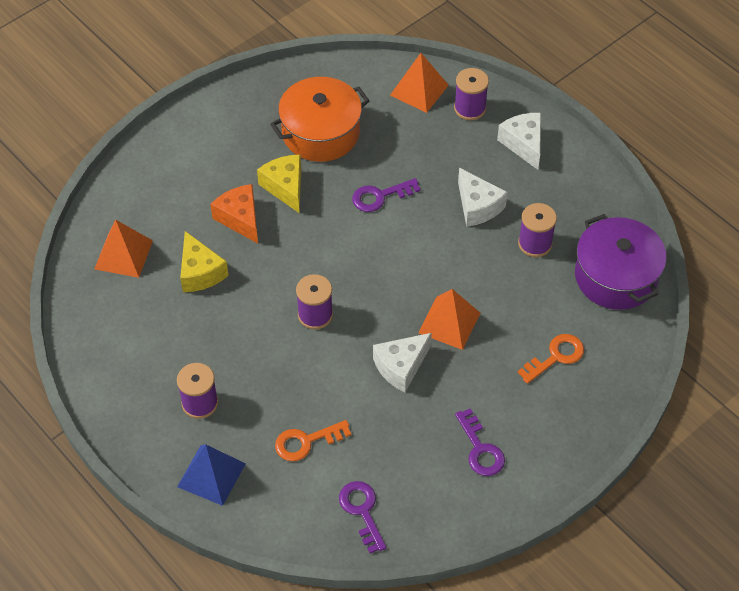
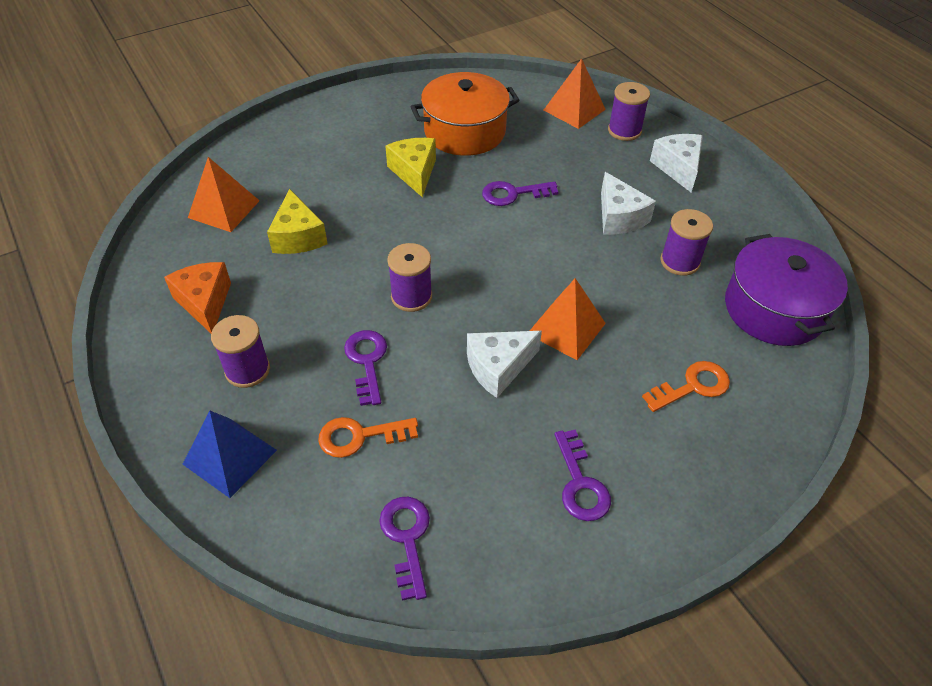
camera: 10 degrees right, 5 degrees down
orange cheese [210,184,258,244] -> orange cheese moved to [164,262,231,333]
none -> purple key [344,330,387,406]

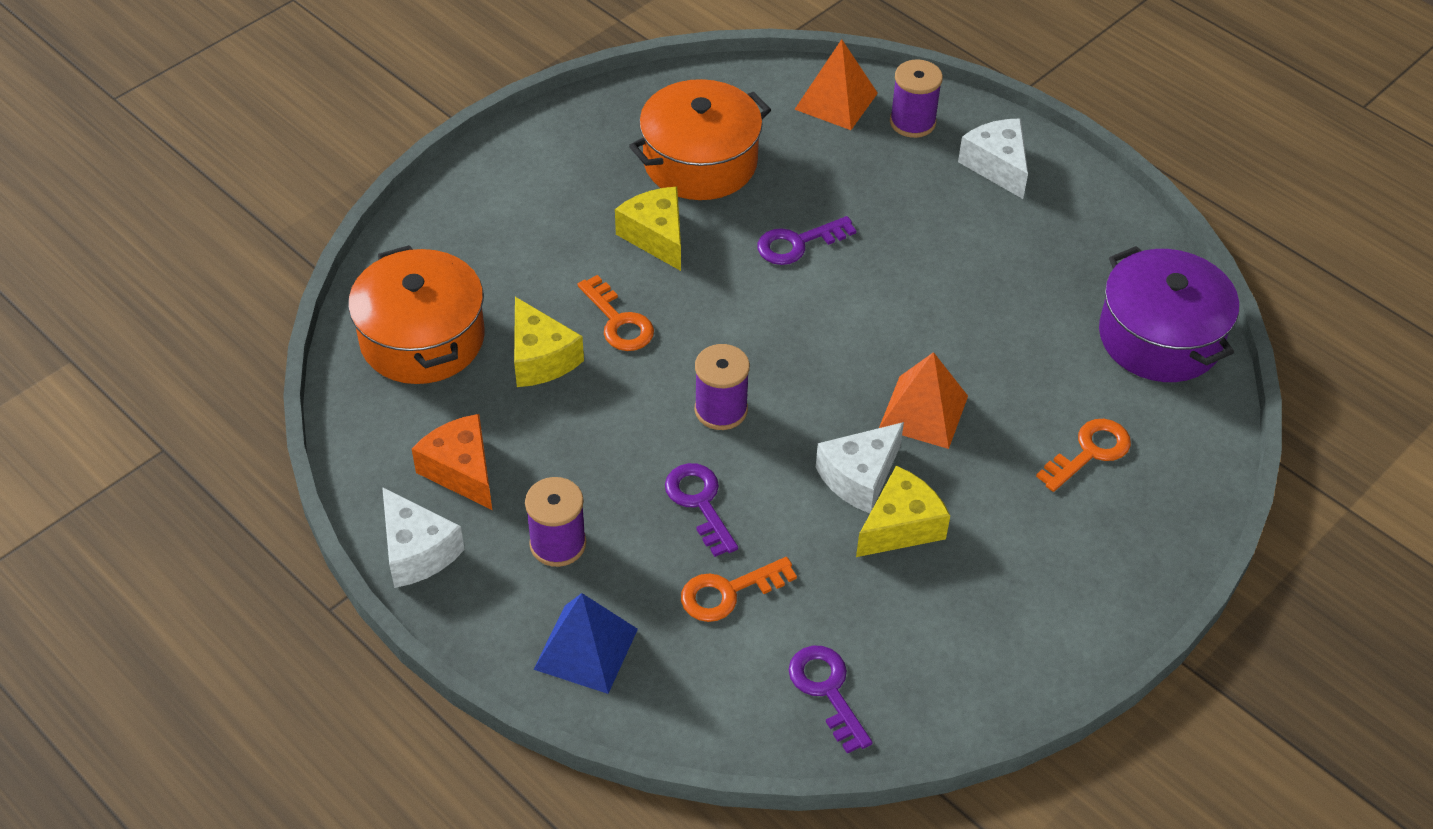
camera: 15 degrees left, 0 degrees up
orange pyramid [188,157,260,232] -> orange pot [348,245,485,384]
purple key [554,429,611,521] -> none
white cheese [601,172,656,235] -> white cheese moved to [382,487,465,588]
purple spool [660,209,713,276] -> none
none -> orange key [577,275,654,351]
none -> yellow cheese [856,466,950,557]

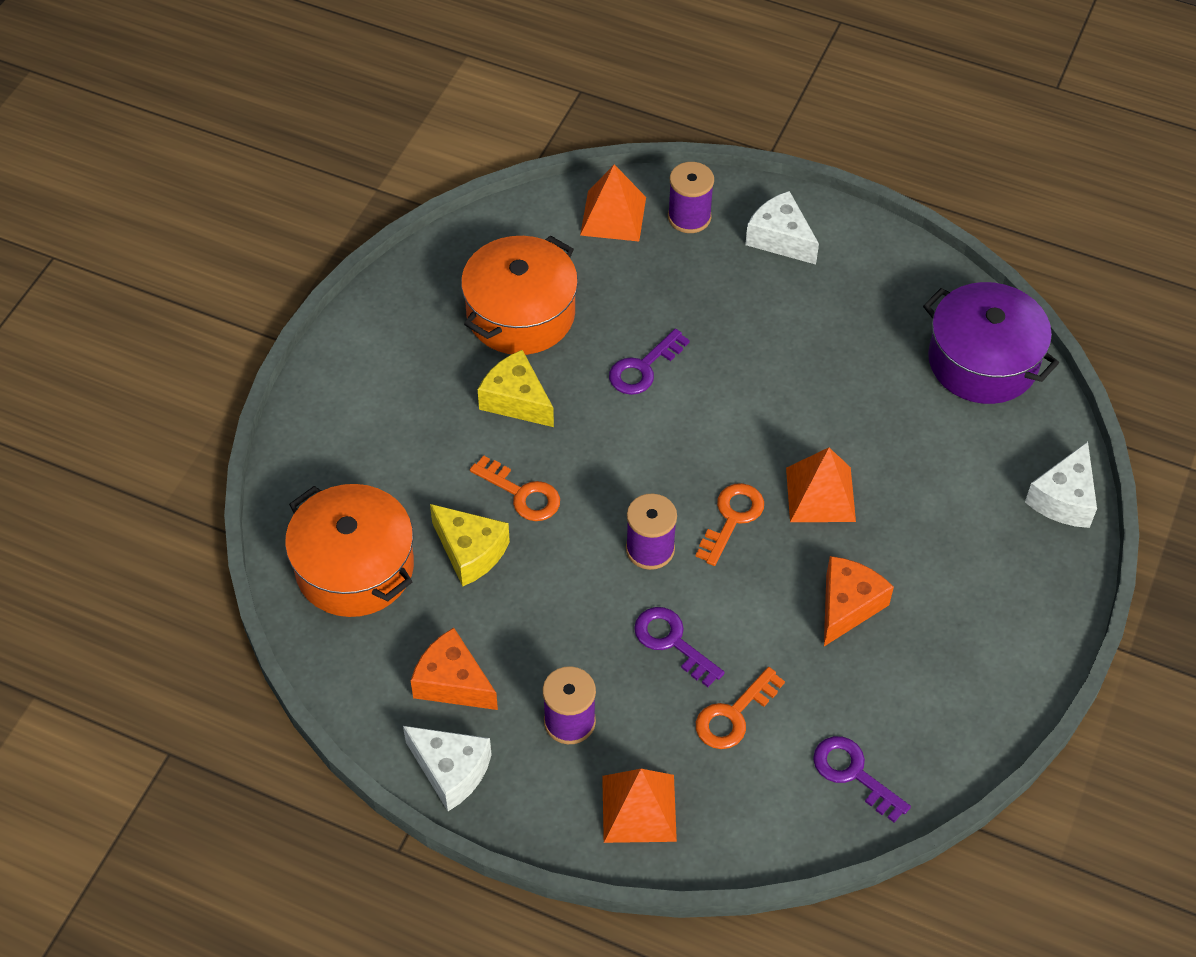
camera: 20 degrees left, 5 degrees up
blue pyramid [533,593,638,694] -> orange pyramid [602,769,677,843]
white cheese [816,422,904,513] -> white cheese moved to [1025,442,1097,528]
yellow cheese [856,466,950,557] -> orange cheese [824,556,894,646]
orange key [1036,419,1131,492] -> orange key moved to [696,483,764,566]

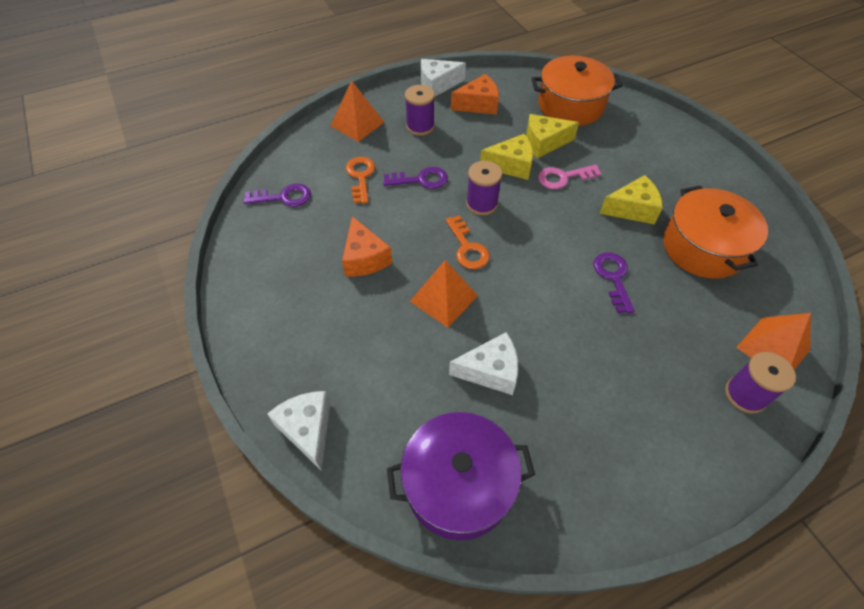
camera: 130 degrees right, 0 degrees up
orange key [470,455,560,521] -> pink key [538,165,601,189]
white cheese [745,191,819,265] -> white cheese moved to [449,332,518,395]
none -> yellow cheese [480,134,533,180]

